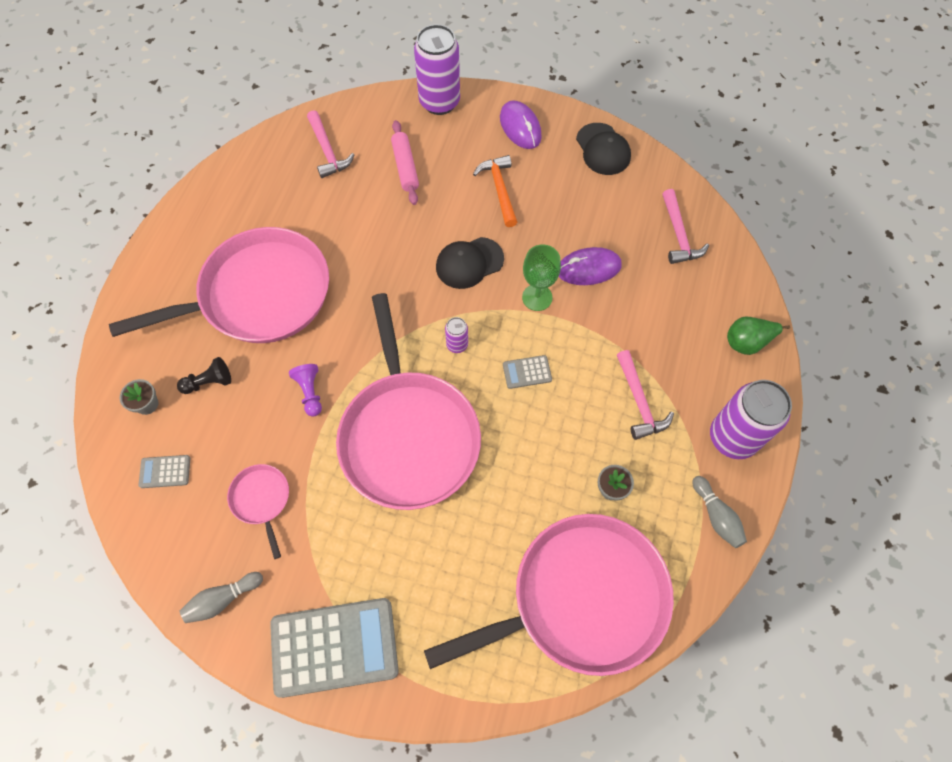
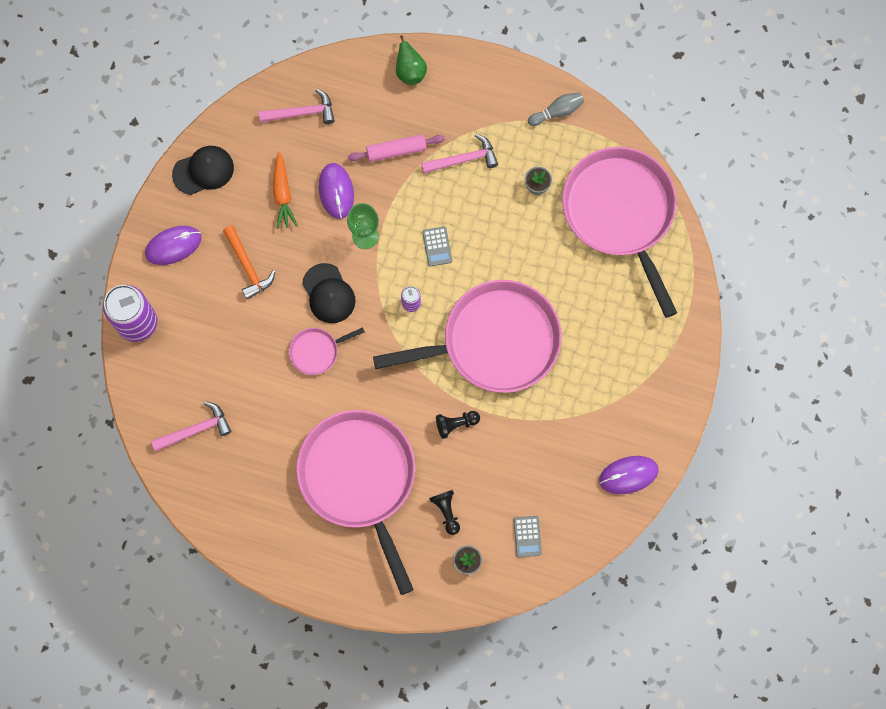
camera: 90 degrees left, 10 degrees up
grey bowling pin [180,572,263,623] -> purple mouse [599,456,659,494]
pink pan [227,464,289,559] -> pink pan moved to [289,327,365,375]
grey calculator [270,598,399,698] -> none
purple pawn [289,364,322,417] -> black pawn [436,411,480,439]
pink rolling pin [391,120,419,205] -> pink rolling pin moved to [348,134,445,162]
orange hammer [473,155,517,227] -> orange hammer turned 105 degrees counterclockwise [223,225,275,300]
purple can [710,380,792,459] -> none
none -> orange carrot [273,152,298,229]

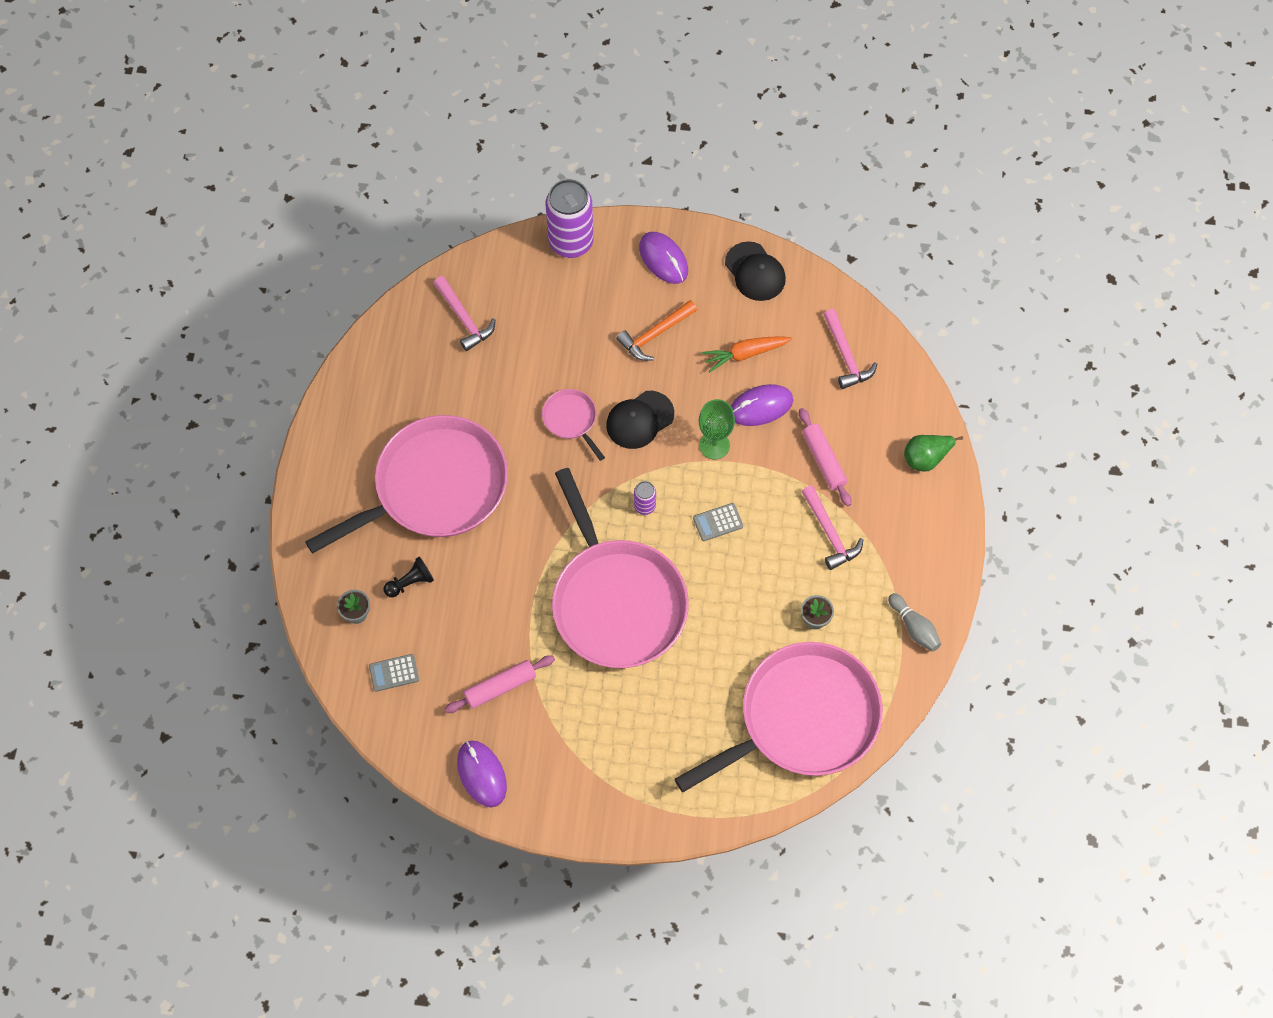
camera: 80 degrees right, 10 degrees down
black pawn [436,411,480,439] -> none
none -> pink rolling pin [445,655,555,713]

